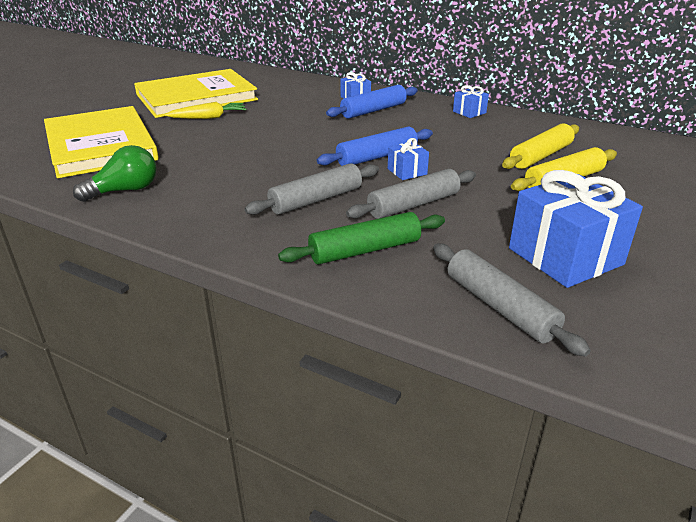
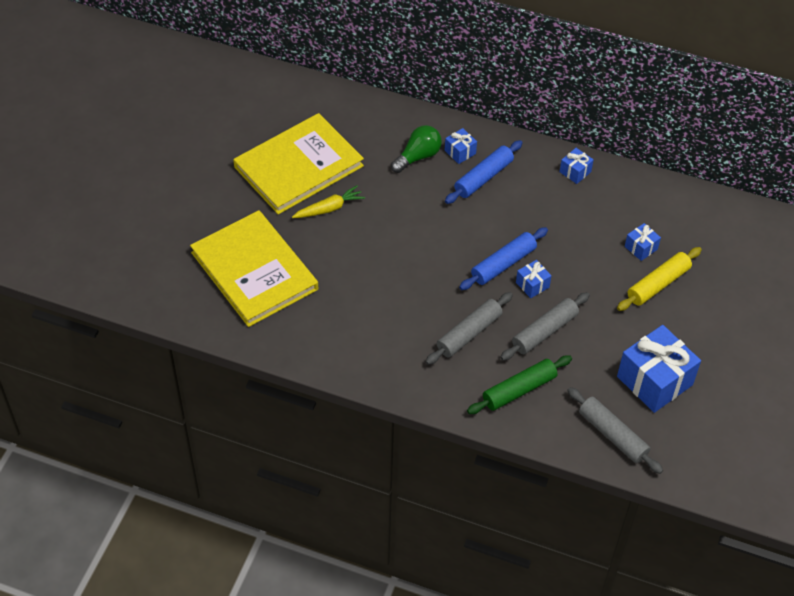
camera: 10 degrees left, 20 degrees up
green light bulb [73,145,157,202] -> green light bulb moved to [391,125,442,173]
yellow rolling pin [502,123,579,169] -> blue gift [625,223,661,261]

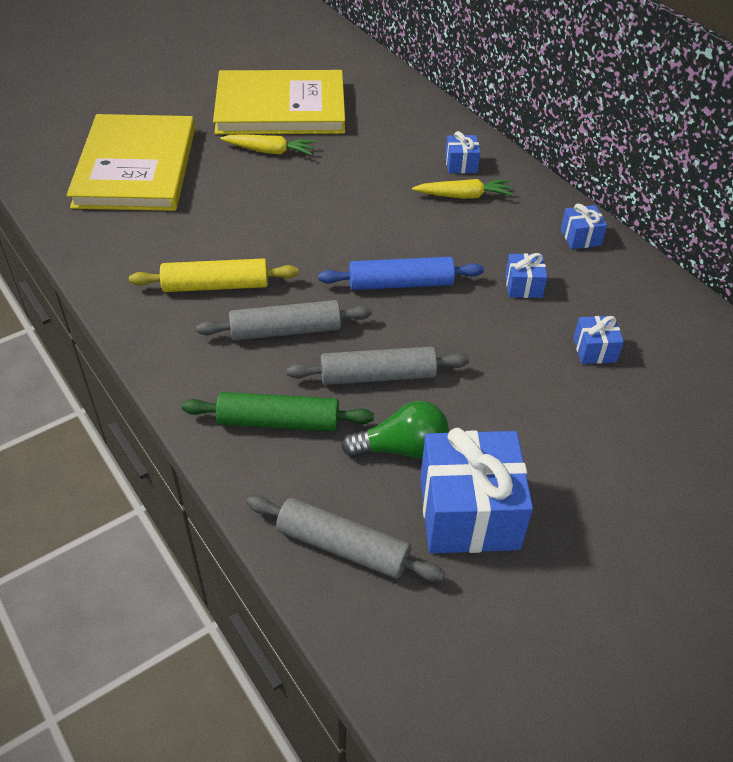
camera: 35 degrees right, 5 degrees down
green light bulb [391,125,442,173] -> green light bulb moved to [341,401,449,458]
blue rolling pin [445,140,523,204] -> yellow carrot [412,179,513,199]
blue gift [516,260,552,298] -> blue gift moved to [505,253,547,298]
grey rolling pin [567,387,663,474] -> grey rolling pin turned 60 degrees counterclockwise [246,495,445,582]
yellow rolling pin [617,247,702,311] -> yellow rolling pin moved to [129,258,299,292]

